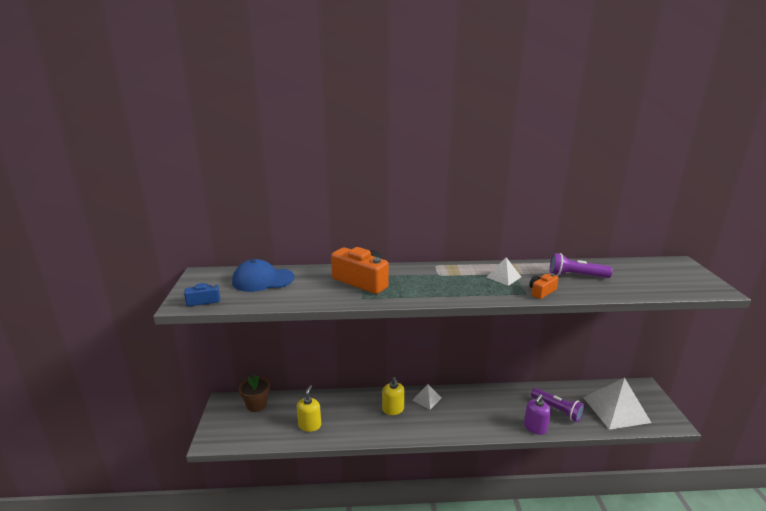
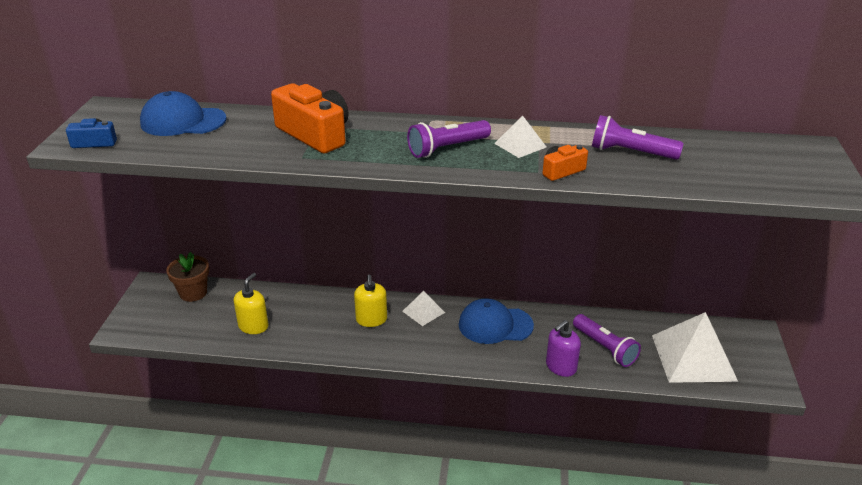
camera: 10 degrees right, 10 degrees up
none -> purple flashlight [407,120,491,158]
none -> blue cap [459,298,534,344]

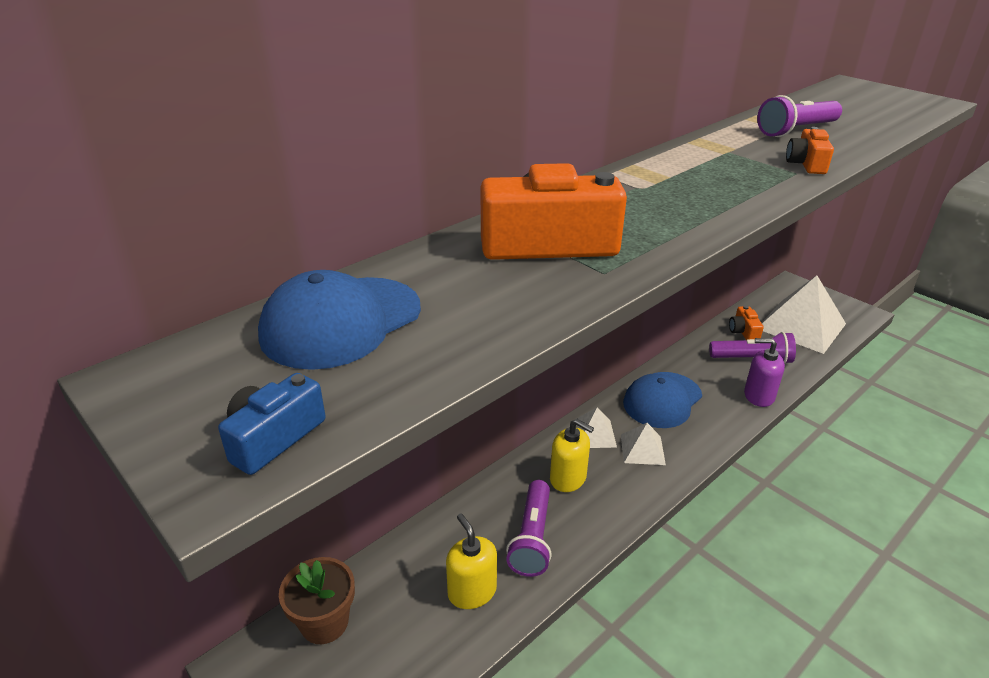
camera: 50 degrees left, 0 degrees up
purple flashlight [407,120,491,158] -> purple flashlight moved to [506,480,552,577]
white pyramid [494,115,546,158] -> white pyramid moved to [621,423,666,465]
purple soap dispenser [546,320,581,377] -> purple soap dispenser turned 105 degrees clockwise [744,338,785,407]
none -> orange camera [729,305,764,340]

